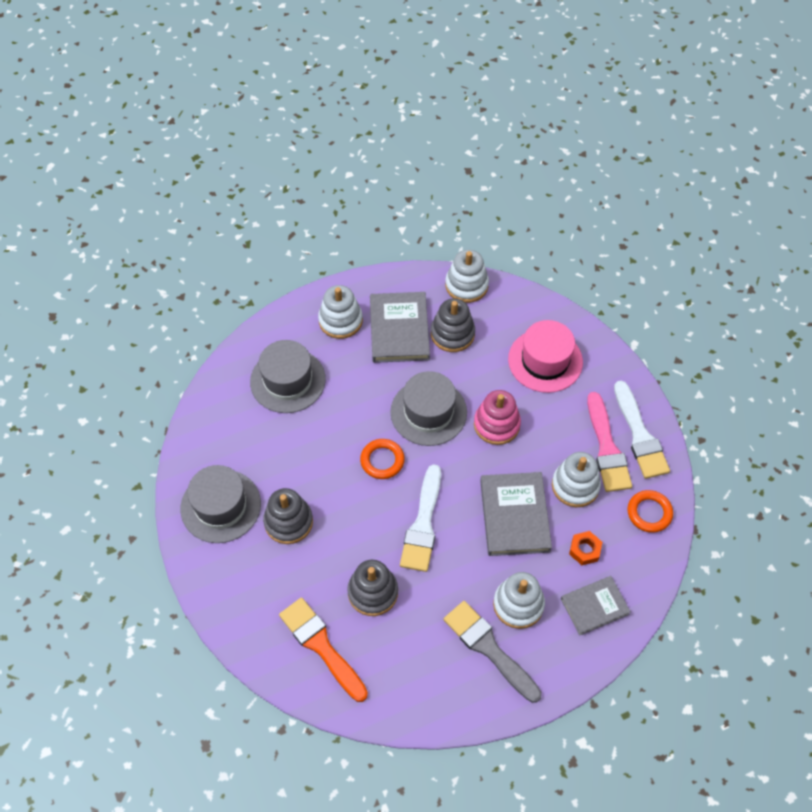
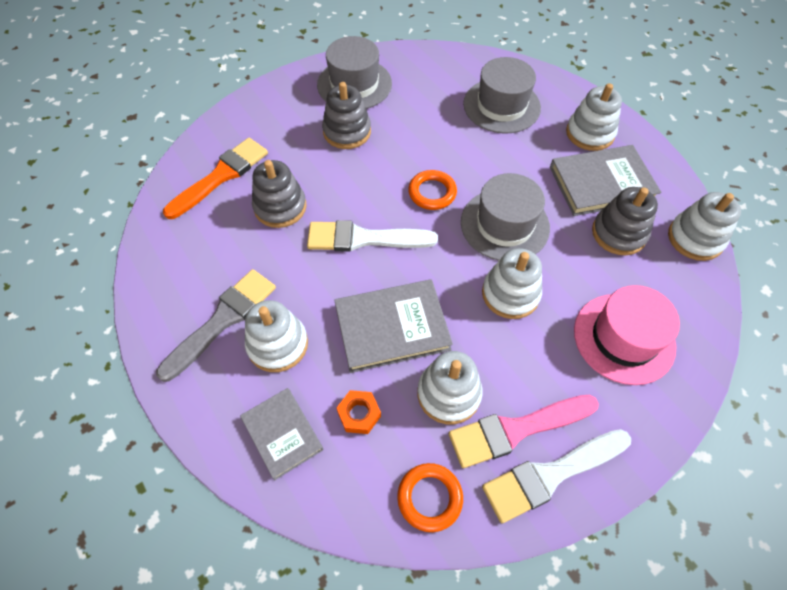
camera: 80 degrees right, 0 degrees up
pink stacking toy [474,390,521,445] -> white stacking toy [482,248,542,319]

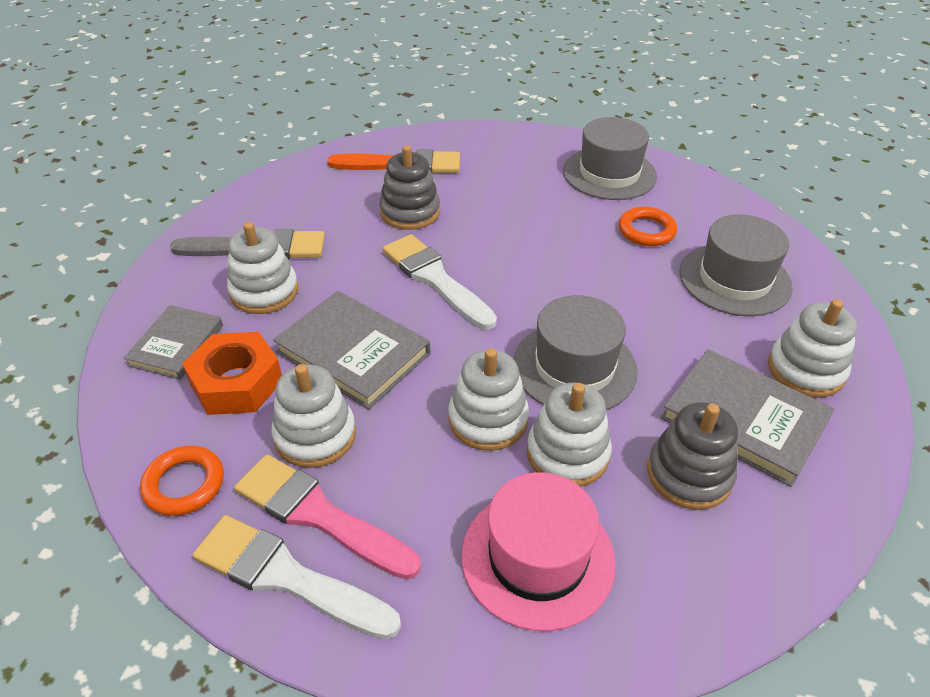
camera: 50 degrees right, 15 degrees down
grey stacking toy [322,82,371,149] -> none
orange nut [336,390,381,434] -> orange nut [182,332,282,415], size x1.78
orange ring [408,170,457,210] -> orange ring moved to [619,207,677,246]
white stacking toy [668,192,741,261] -> white stacking toy moved to [527,383,612,487]

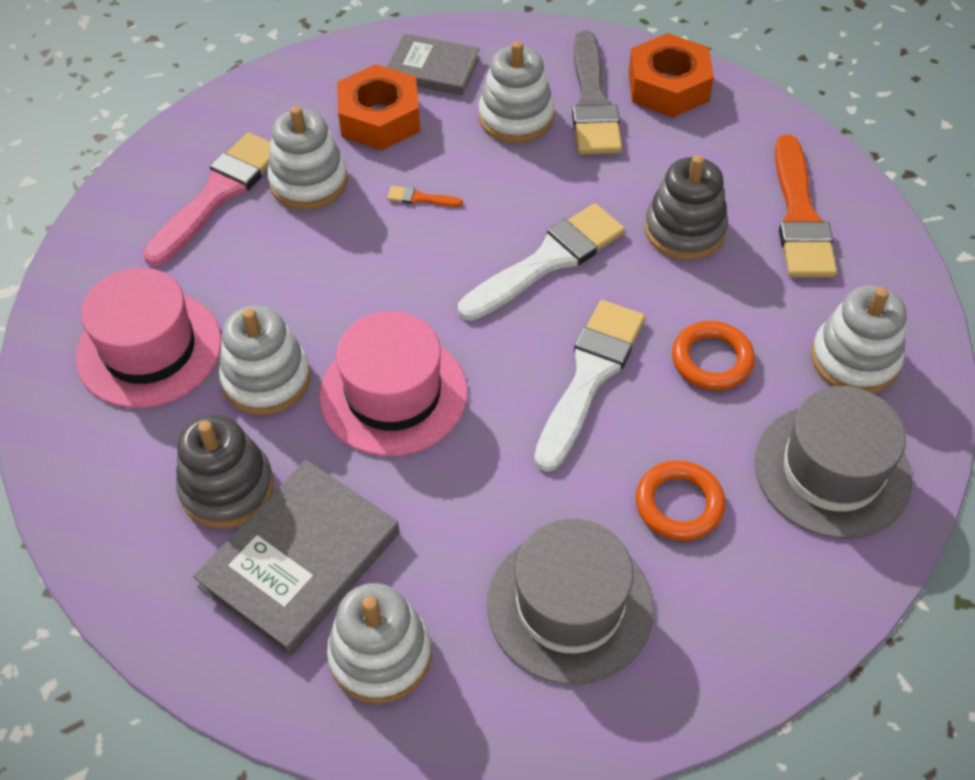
camera: 90 degrees right, 10 degrees up
orange ring [140,446,224,516] -> orange ring moved to [672,321,755,390]
white brush [193,515,401,639] -> white brush moved to [534,300,645,472]
grey book [273,291,430,409] -> orange brush [387,186,463,207]
white stacking toy [448,348,529,451] -> white stacking toy moved to [811,285,907,393]
grey hat [514,295,638,410] -> pink hat [319,311,467,456]
none -> orange nut [628,33,714,117]

